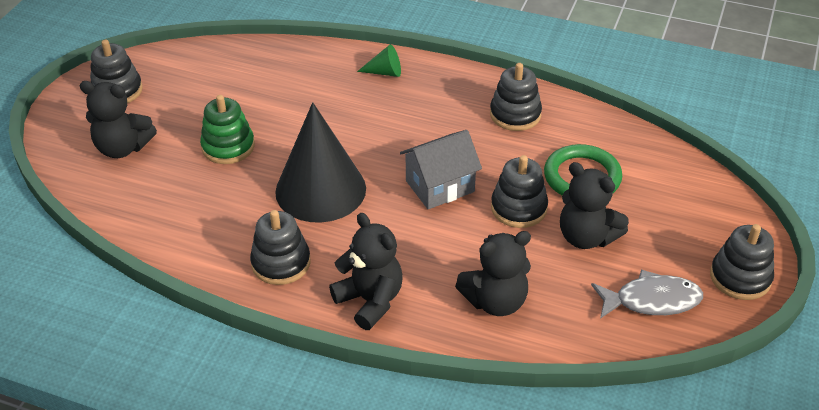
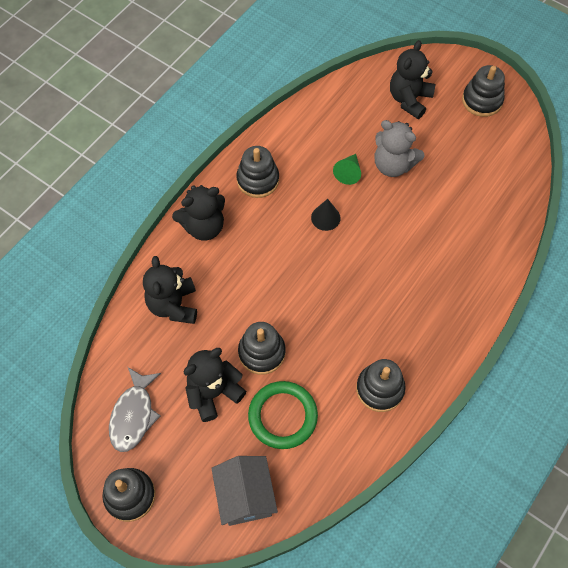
camera: 105 degrees right, 20 degrees up
green stacking toy [200,95,255,164] -> grey teddy bear [375,120,424,177]
black cone [275,102,366,223] -> black cone [311,199,341,231], size x0.41
green cone [357,45,401,77] -> green cone moved to [333,154,361,185]
grey house [400,130,482,209] -> grey house moved to [211,456,278,526]

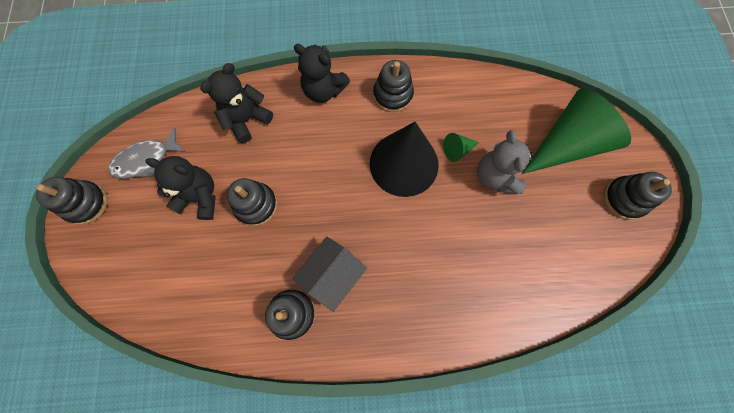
camera: 50 degrees right, 10 degrees up
grey house [211,456,278,526] -> grey house moved to [292,236,367,312]
green ring [248,381,318,449] -> none
black cone [311,199,341,231] -> black cone [370,122,438,197], size x2.44
black teddy bear [390,40,435,119] -> green cone [522,88,631,174]

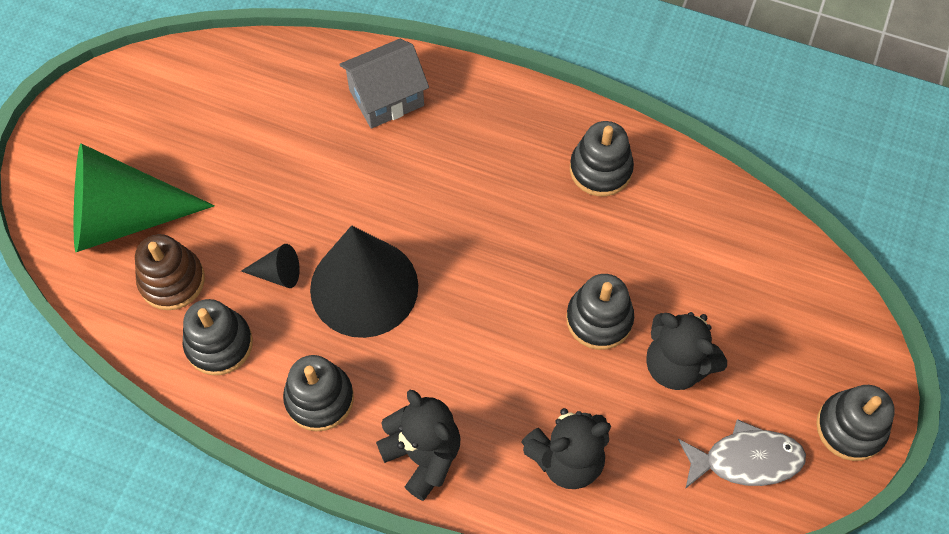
camera: 155 degrees left, 10 degrees down
grey house [292,236,367,312] -> grey house moved to [339,39,429,129]
green cone [443,133,479,162] -> black cone [241,244,300,288]
grey teddy bear [477,130,534,194] -> none
black stacking toy [603,172,672,220] -> black stacking toy moved to [183,299,253,375]
none -> brown stacking toy [135,234,205,310]

